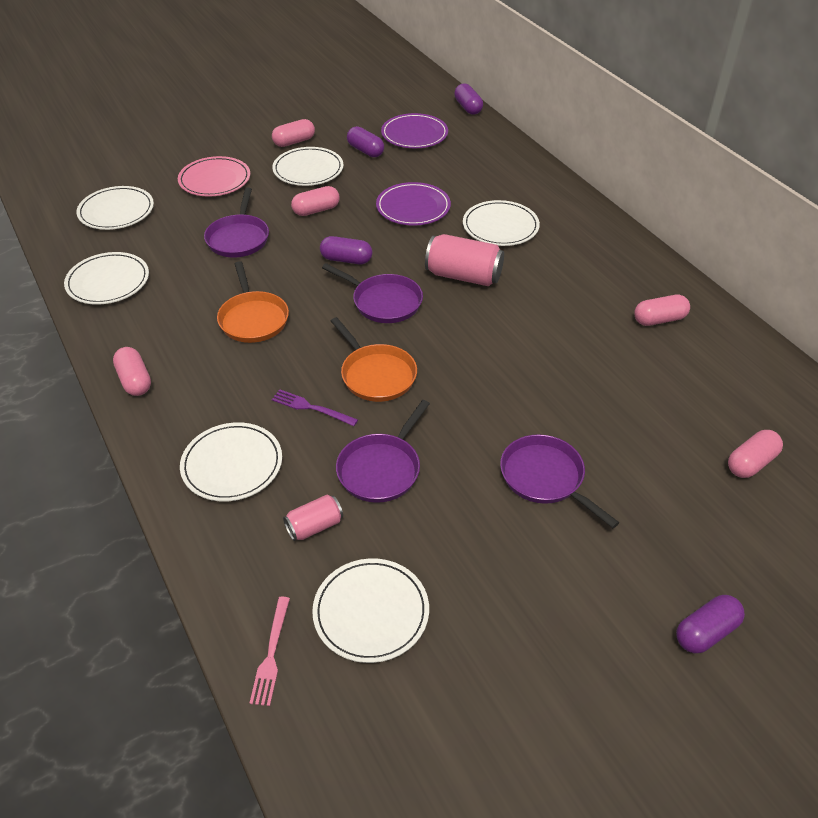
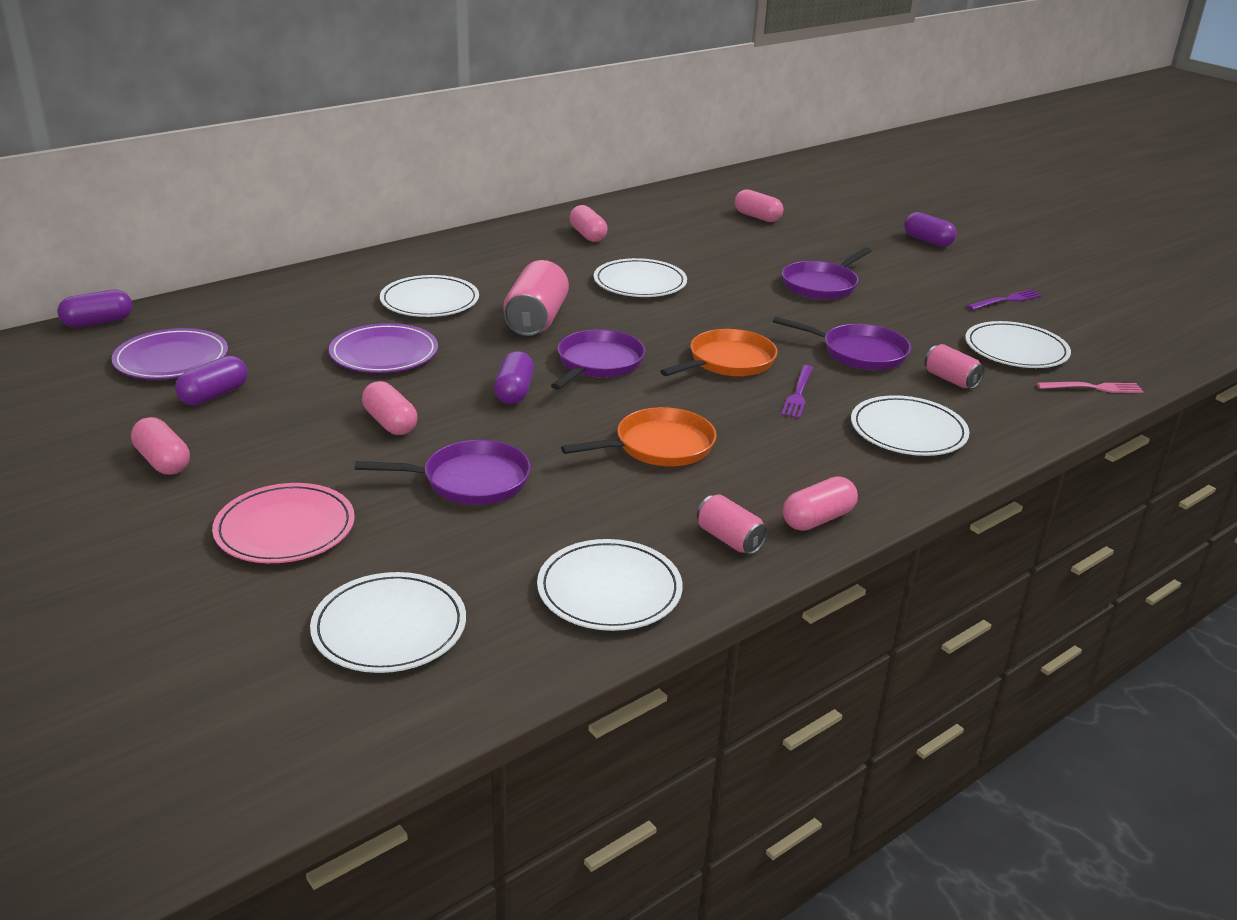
camera: 100 degrees left, 15 degrees down
white plate [272,147,343,186] -> white plate moved to [594,258,687,297]
none -> pink can [697,494,768,554]
none -> purple fork [967,289,1042,310]

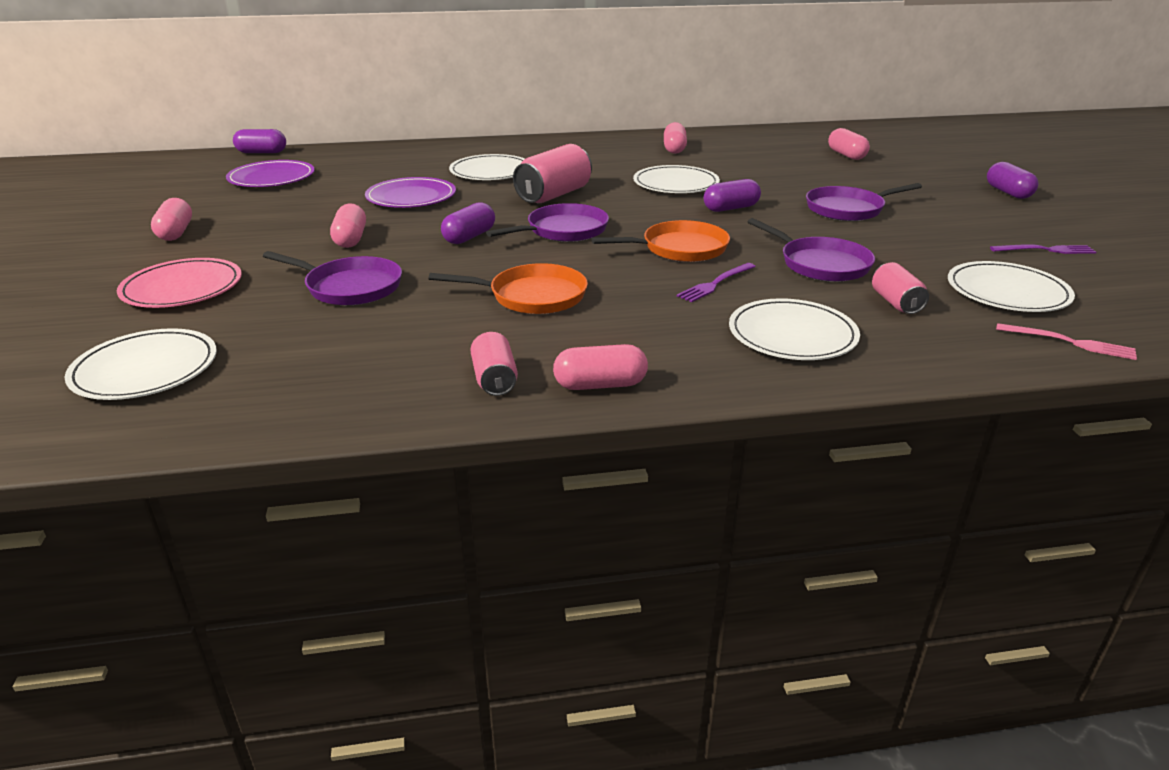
camera: 30 degrees right, 0 degrees up
purple capsule [175,356,248,405] -> purple capsule moved to [704,179,761,212]
white plate [537,539,683,631] -> none

